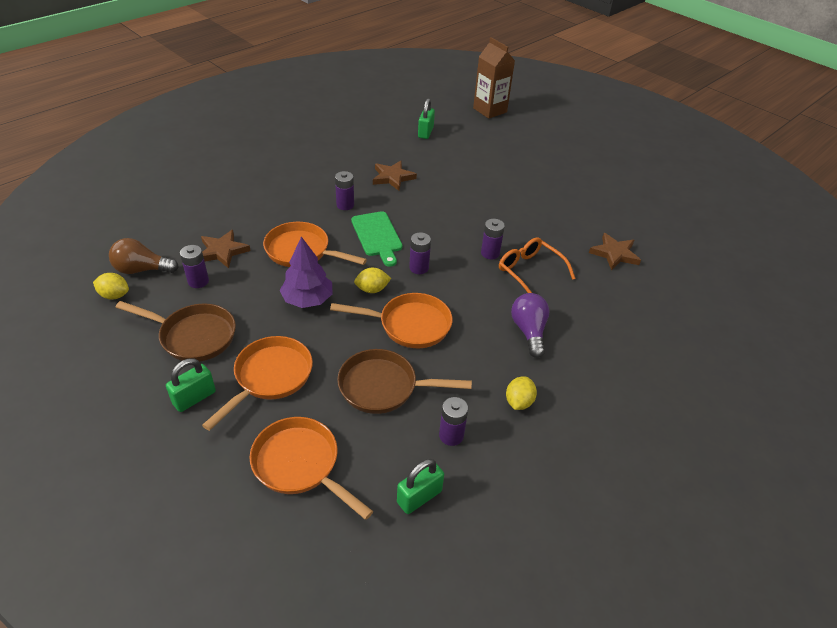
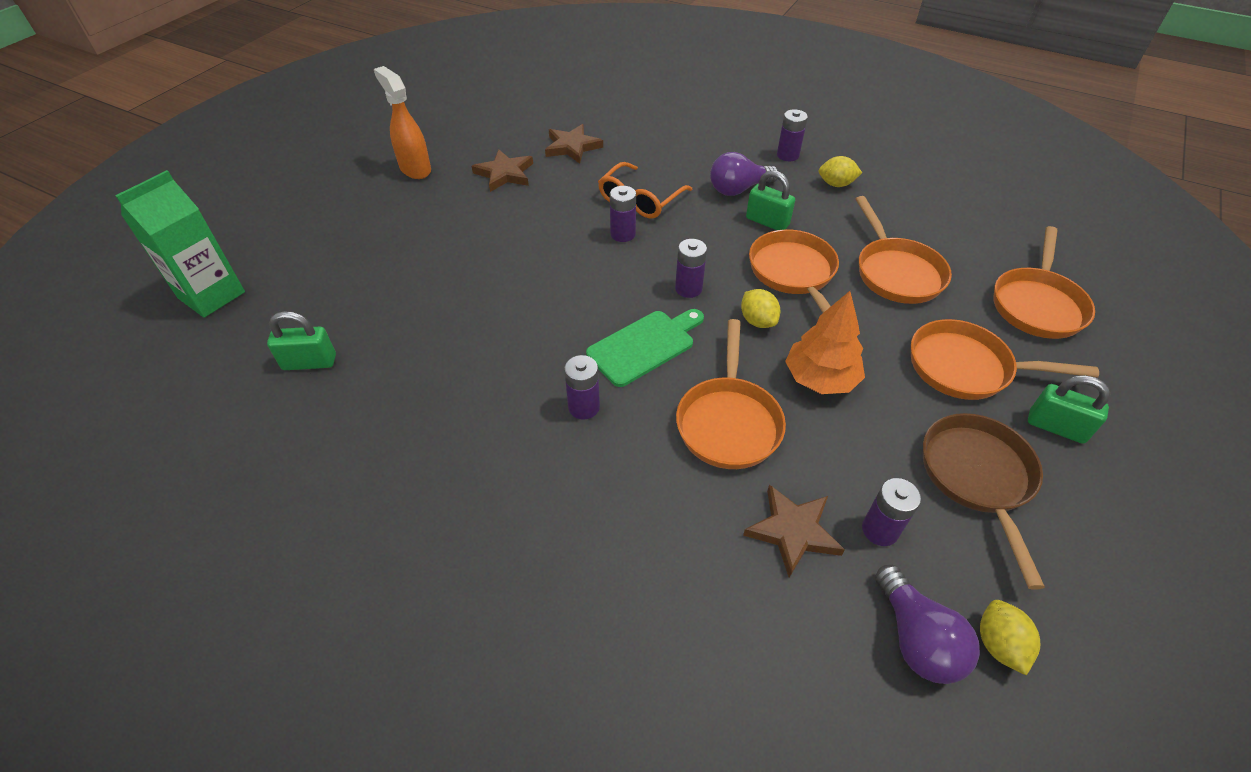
camera: 105 degrees left, 5 degrees up
brown light bulb [109,238,179,274] -> purple light bulb [875,565,980,684]
purple tree [279,237,333,308] -> orange tree [785,291,865,394]
brown pan [337,349,472,414] -> orange pan [856,196,952,304]
brown star [373,161,417,191] -> brown star moved to [472,149,533,192]
green padlock [397,459,444,514] -> green padlock moved to [746,170,795,230]
purple battery [439,397,468,446] -> purple battery moved to [777,109,808,161]
brown carton [473,37,515,119] -> green carton [115,170,245,318]
none -> orange spray bottle [374,66,431,179]

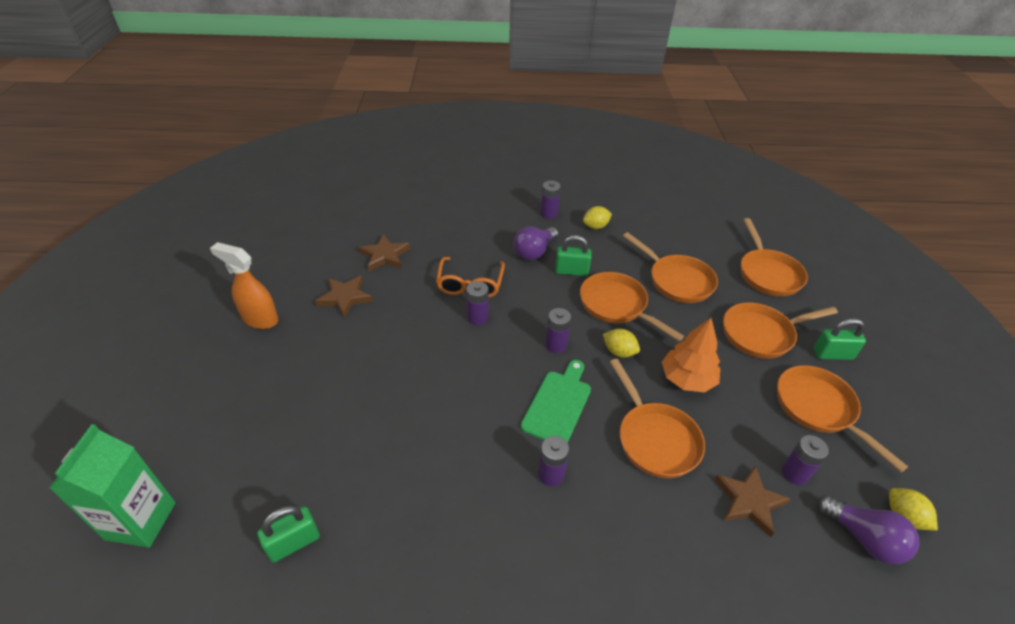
camera: 30 degrees left, 5 degrees down
brown pan [923,413,1045,590] -> orange pan [777,365,908,472]

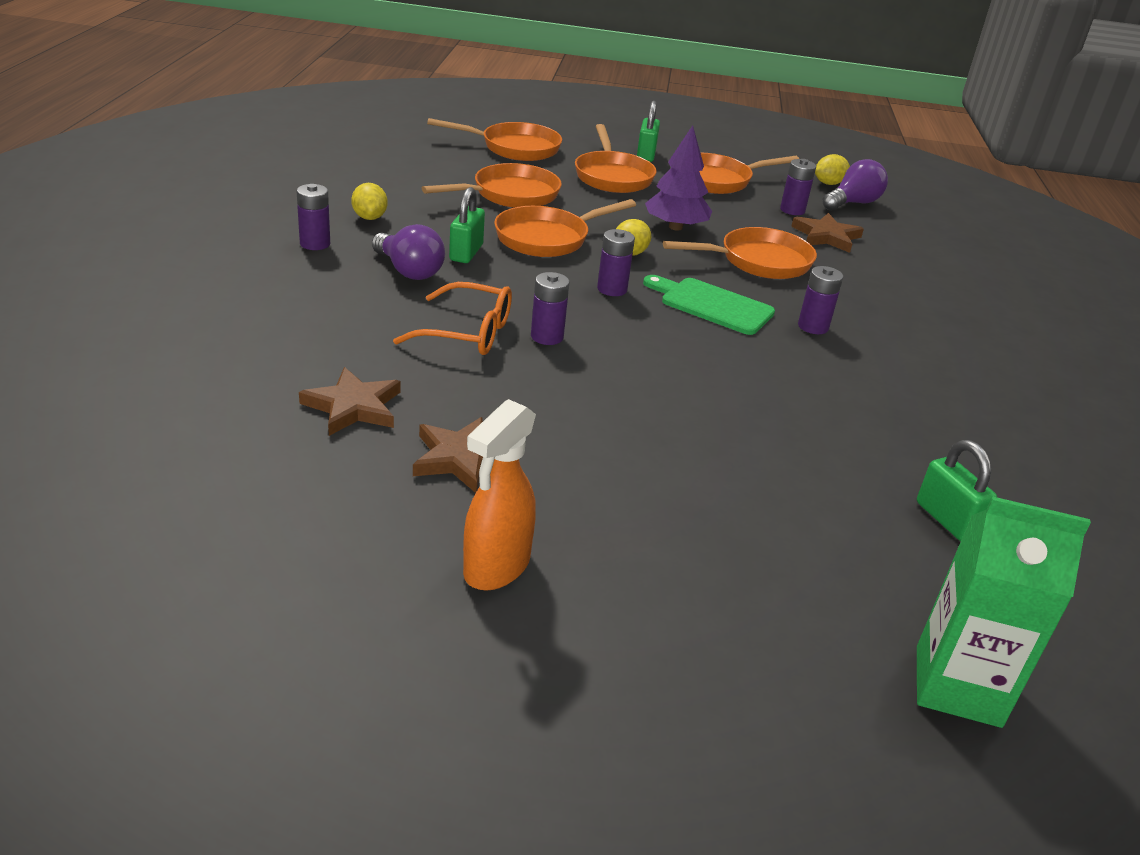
camera: 85 degrees left, 10 degrees down
orange tree [662,318,720,393] -> purple tree [645,125,712,231]

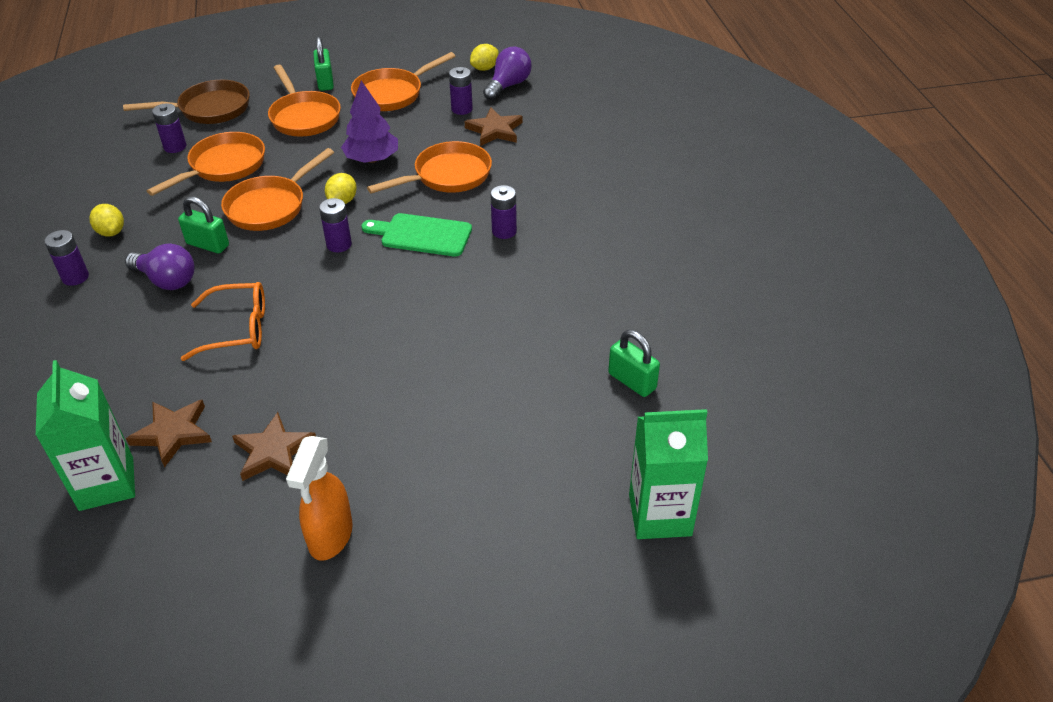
camera: 15 degrees left, 10 degrees up
orange pan [427,118,562,161] -> brown pan [123,80,250,124]
green padlock [449,187,485,263] -> green padlock turned 60 degrees counterclockwise [178,196,229,254]
purple battery [531,272,570,345] -> purple battery moved to [152,103,186,153]
none -> green carton [36,360,135,511]

